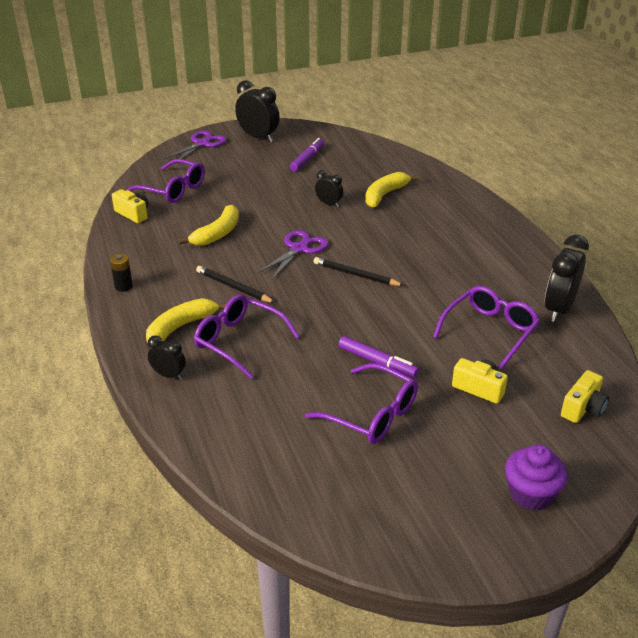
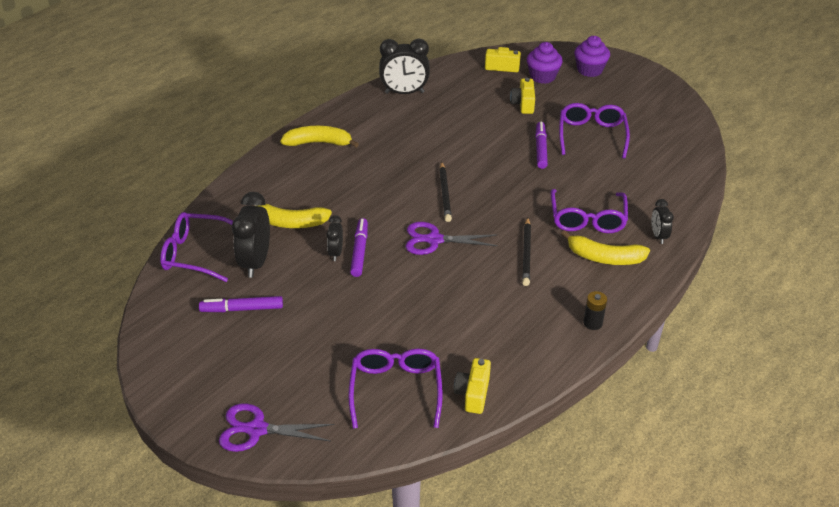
camera: 120 degrees left, 5 degrees up
yellow banana [179,205,239,246] -> yellow banana moved to [280,126,359,148]
black clock [235,80,280,142] -> black clock moved to [232,192,270,278]
purple glasses [433,286,540,369] -> purple glasses moved to [160,212,233,282]
none -> purple marker [350,218,368,277]
none -> purple cupcake [527,42,563,84]

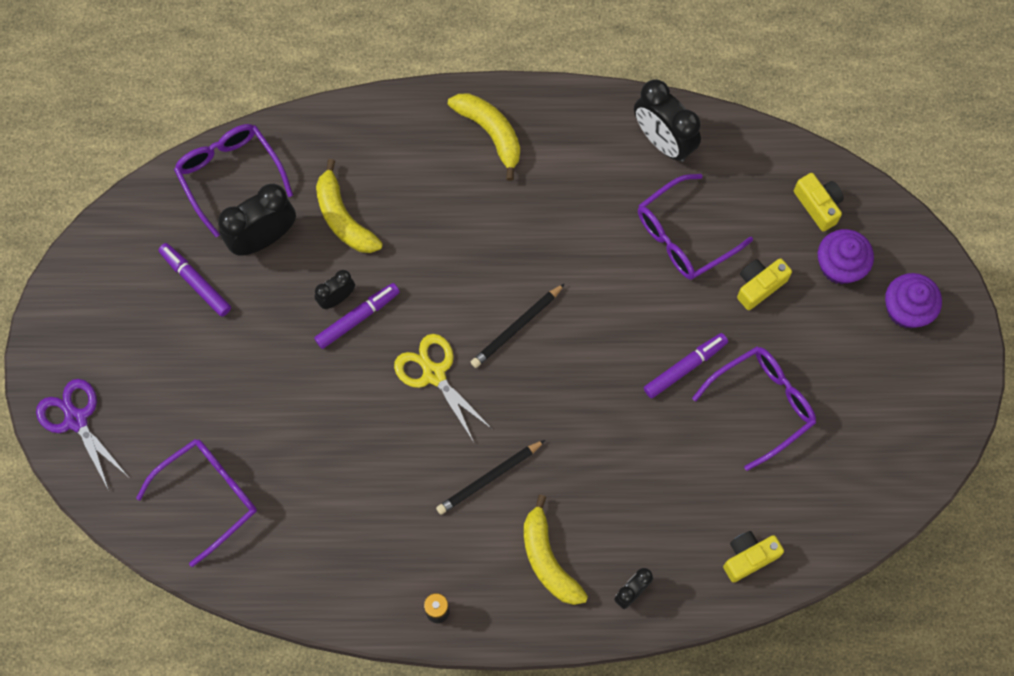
camera: 50 degrees right, 30 degrees up
purple scissors [406,222,498,255] -> yellow scissors [394,334,493,442]
yellow camera [454,358,491,414] -> yellow camera moved to [723,531,784,582]
purple glasses [551,189,628,233] -> purple glasses moved to [638,174,753,280]

